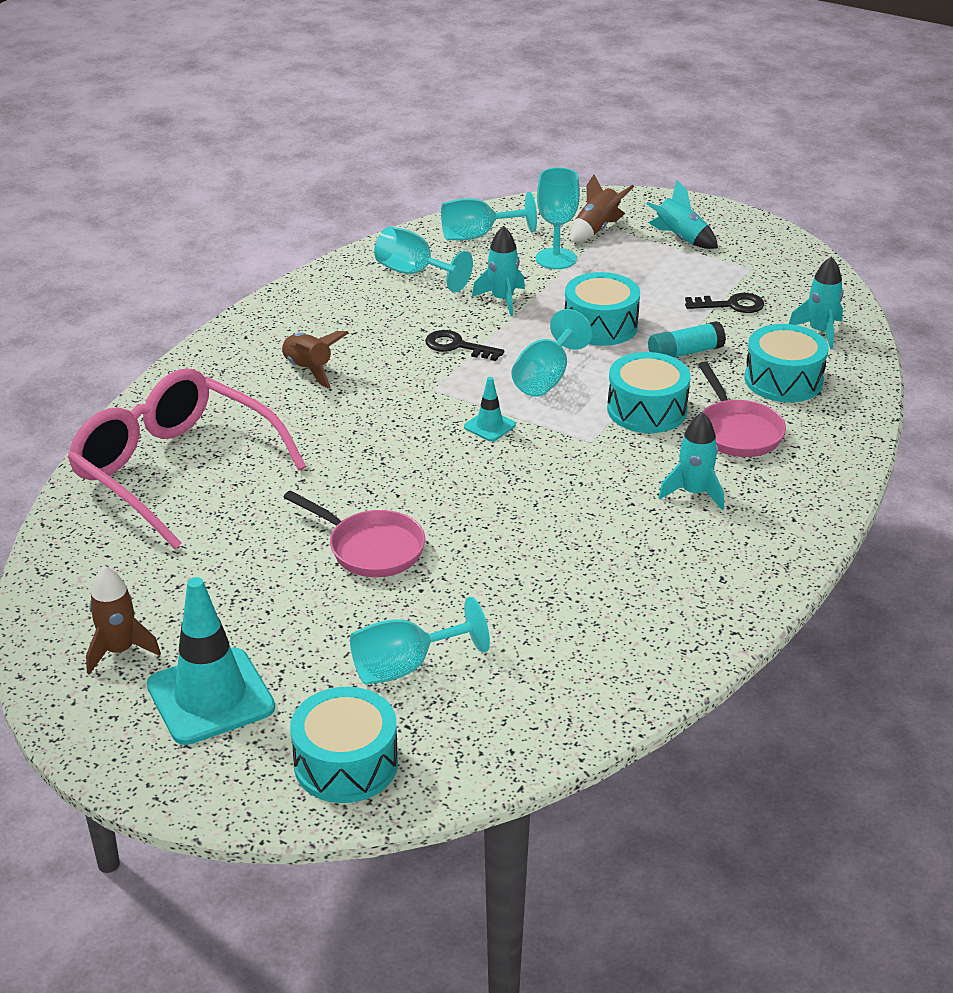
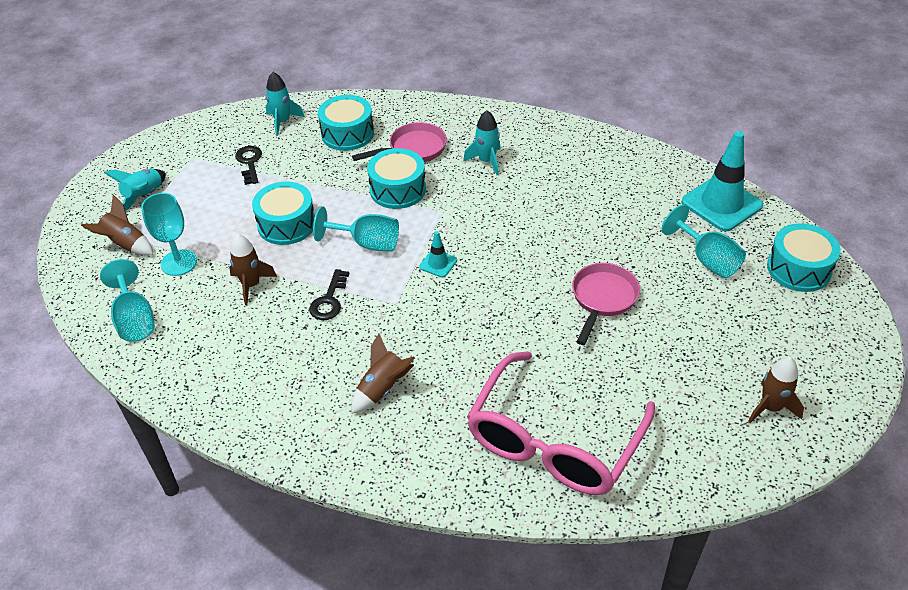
camera: 100 degrees left, 10 degrees up
turquoise traffic cone [147,577,275,745] -> turquoise traffic cone moved to [681,131,763,232]
turquoise goblet [374,226,473,292] -> none
turquoise rocket [472,226,525,316] -> brown rocket [229,234,277,305]
turquoise glue stick [648,321,726,358] -> none

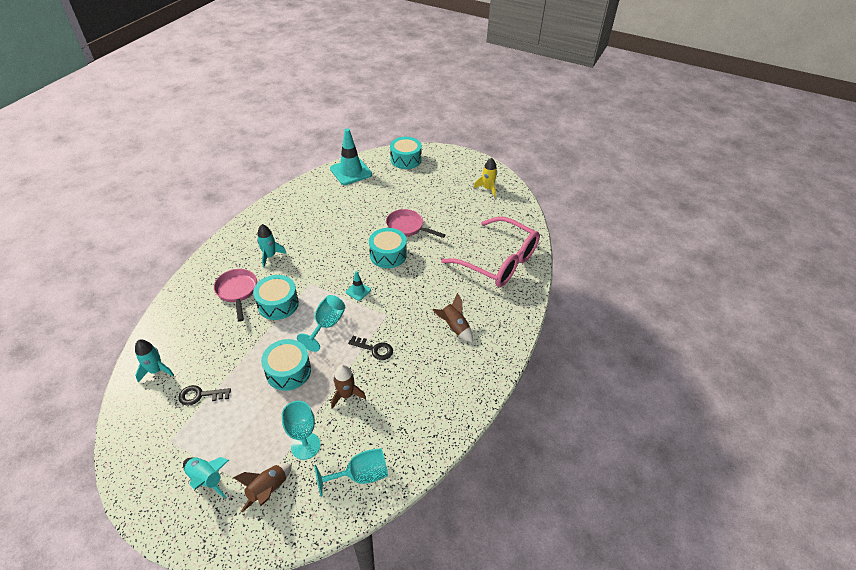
camera: 85 degrees left, 0 degrees up
turquoise drum [318,95,374,151] -> turquoise drum moved to [369,228,407,268]
turquoise goblet [662,205,746,278] -> none
brown rocket [748,357,804,423] -> yellow rocket [474,157,497,197]

